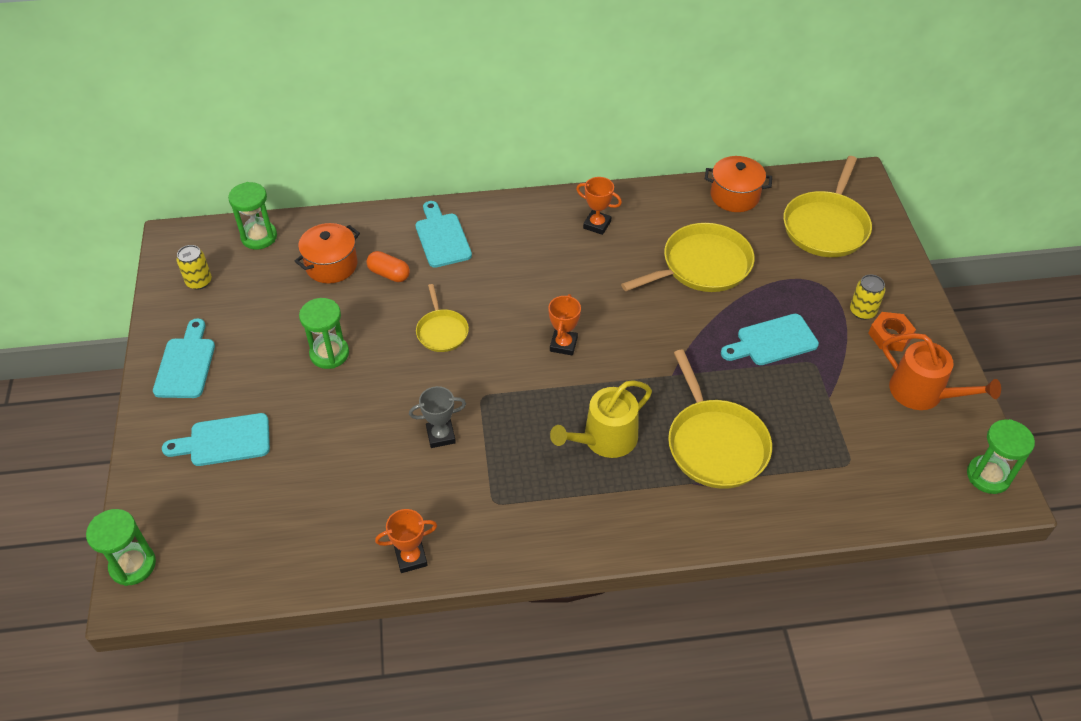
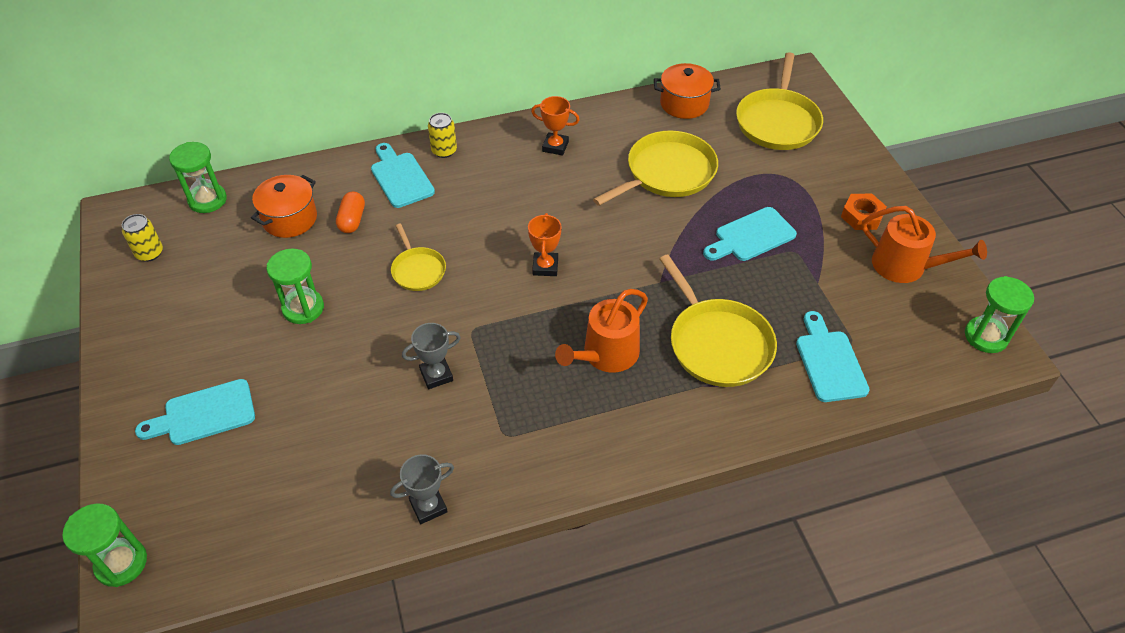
camera: 10 degrees left, 0 degrees up
turquoise cutting board [153,318,215,398] -> turquoise cutting board moved to [796,311,869,402]
orange capsule [366,251,410,282] -> orange capsule turned 75 degrees clockwise [336,192,365,233]
orange trophy [375,509,437,573] -> grey trophy [390,454,454,524]
yellow watering can [550,380,652,458] -> orange watering can [555,289,648,373]
yellow can [850,274,885,320] -> yellow can moved to [428,113,457,158]

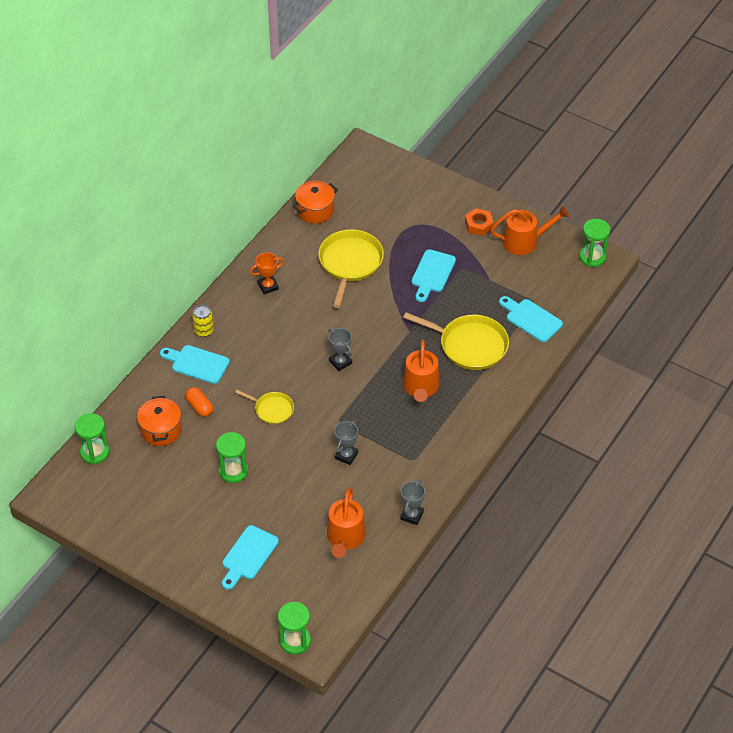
camera: 40 degrees left, 0 degrees up
yellow can [122,214,163,262] -> none
orange trophy [528,213,562,276] -> grey trophy [328,328,352,371]
yellow pan [736,52,823,150] -> none
none -> orange watering can [327,488,366,558]

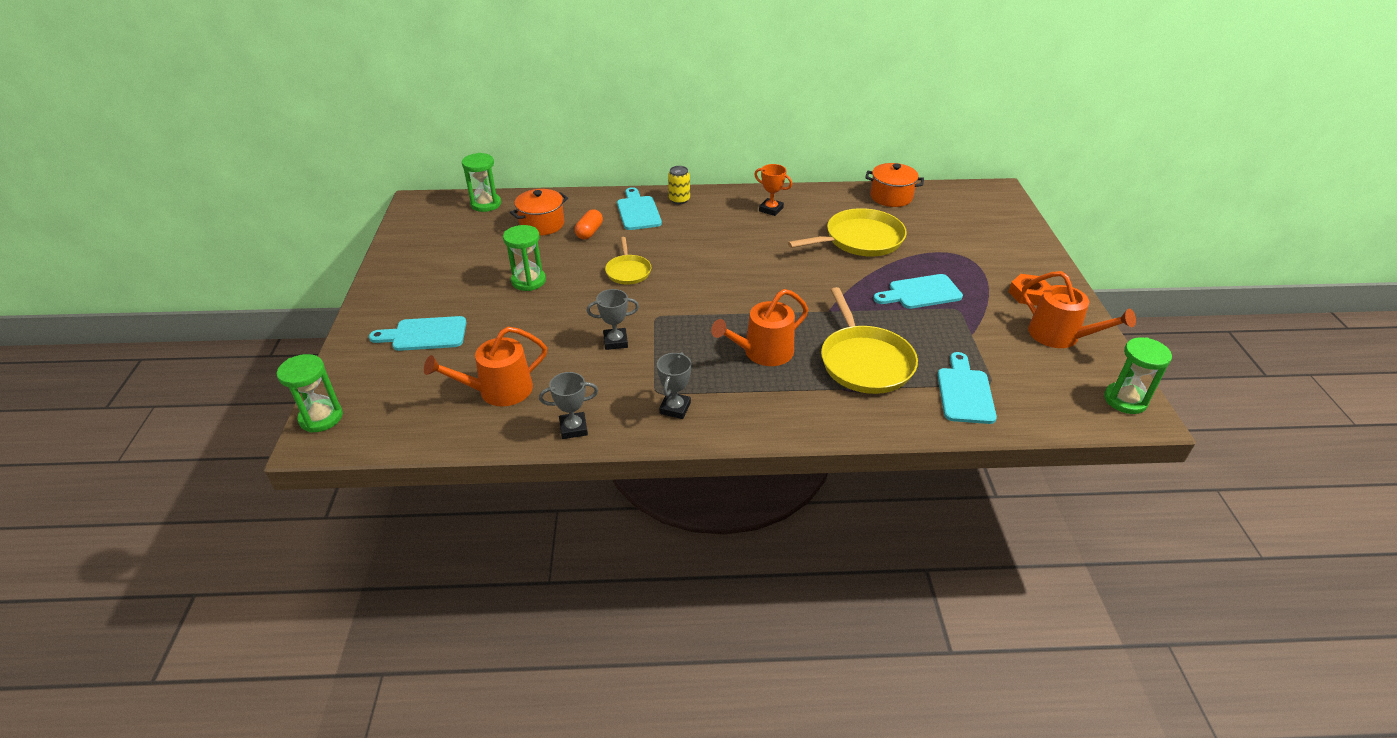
camera: 55 degrees right, 10 degrees down
grey trophy [328,328,352,371] -> grey trophy moved to [657,352,691,419]

